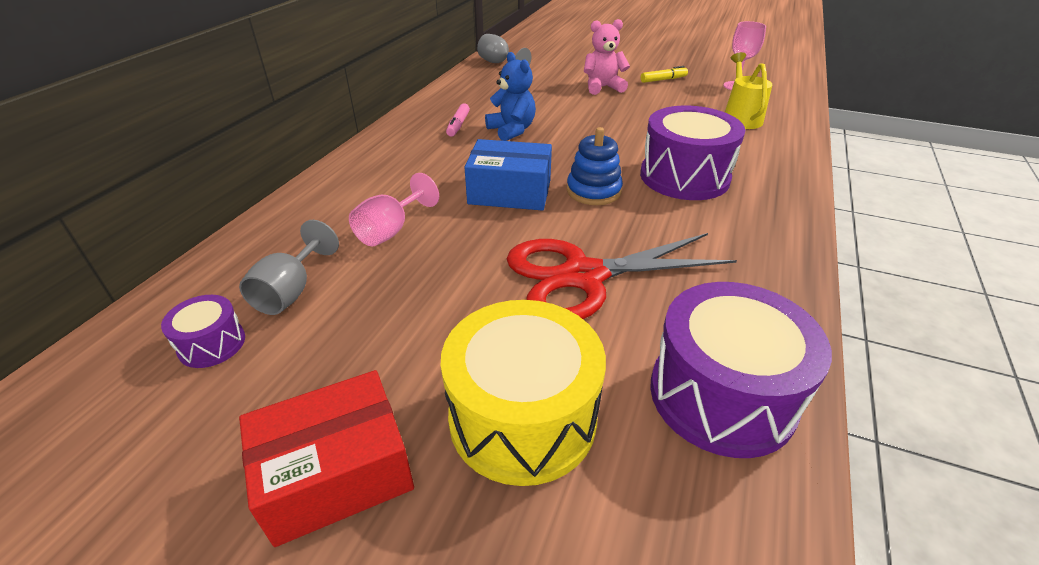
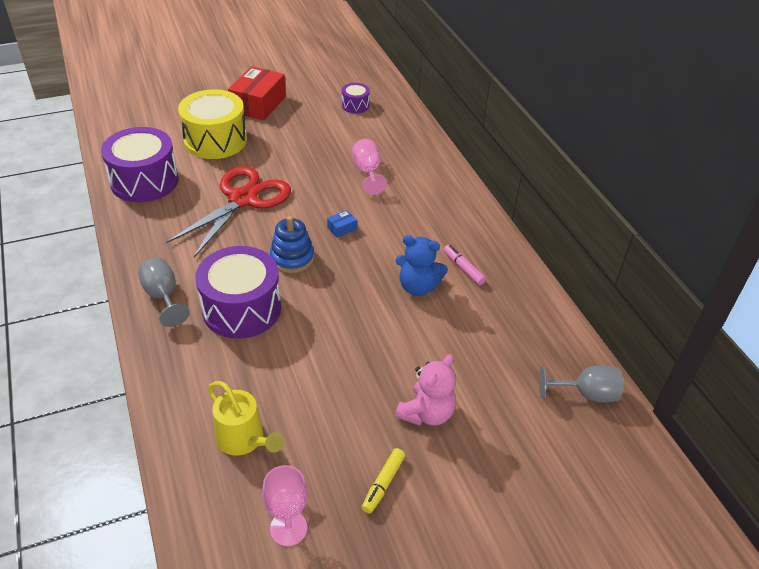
camera: 135 degrees right, 5 degrees up
grey goblet [239,220,339,315] -> grey goblet moved to [138,258,190,327]
blue box [465,139,552,211] -> blue box [327,210,357,238], size x0.41

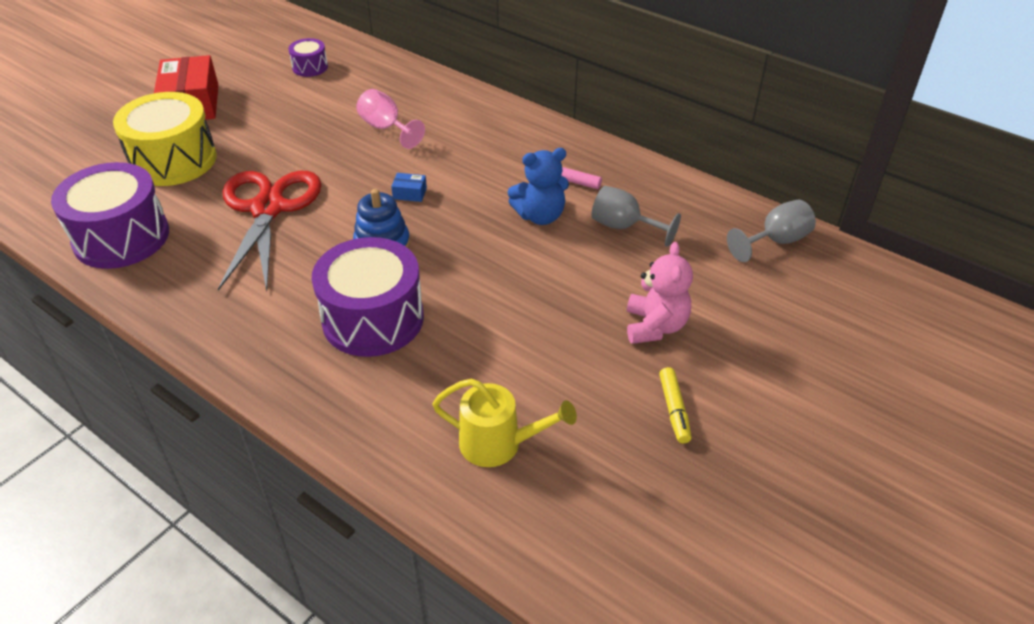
camera: 30 degrees left, 0 degrees up
grey goblet [138,258,190,327] -> grey goblet moved to [591,186,681,247]
pink goblet [262,465,308,546] -> none
blue box [327,210,357,238] -> blue box turned 75 degrees clockwise [391,173,427,202]

